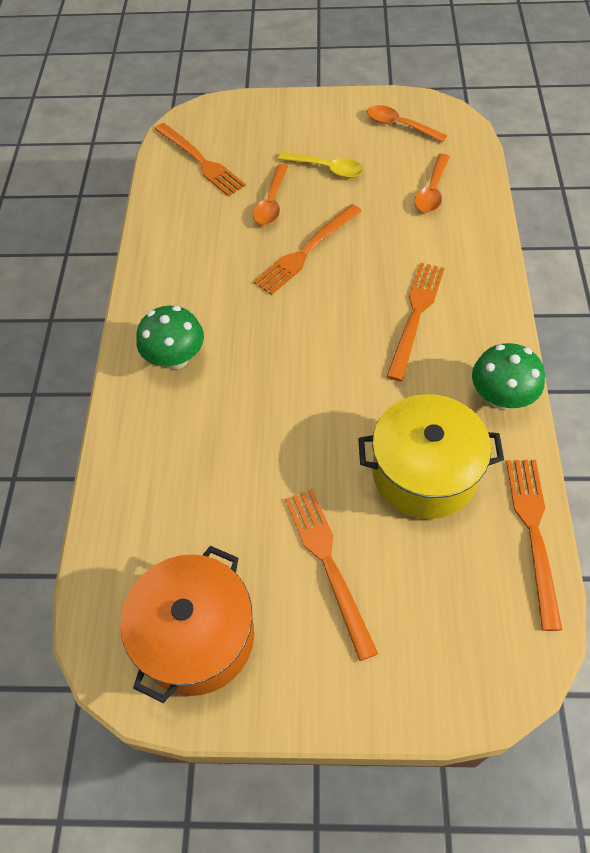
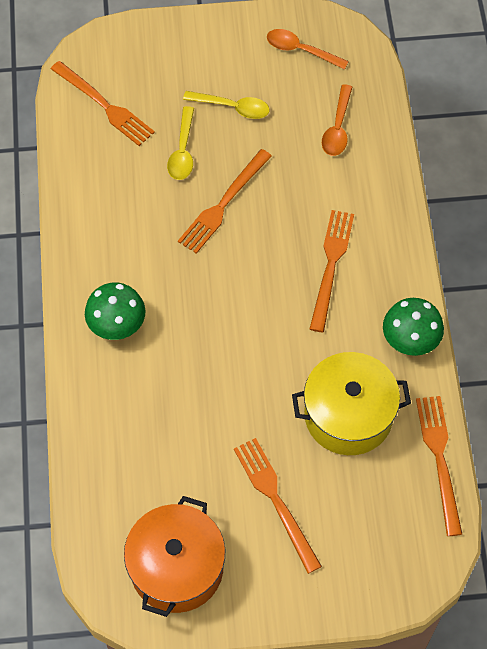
camera: 10 degrees left, 5 degrees up
orange spoon [253,164,288,225] -> yellow spoon [167,106,194,180]

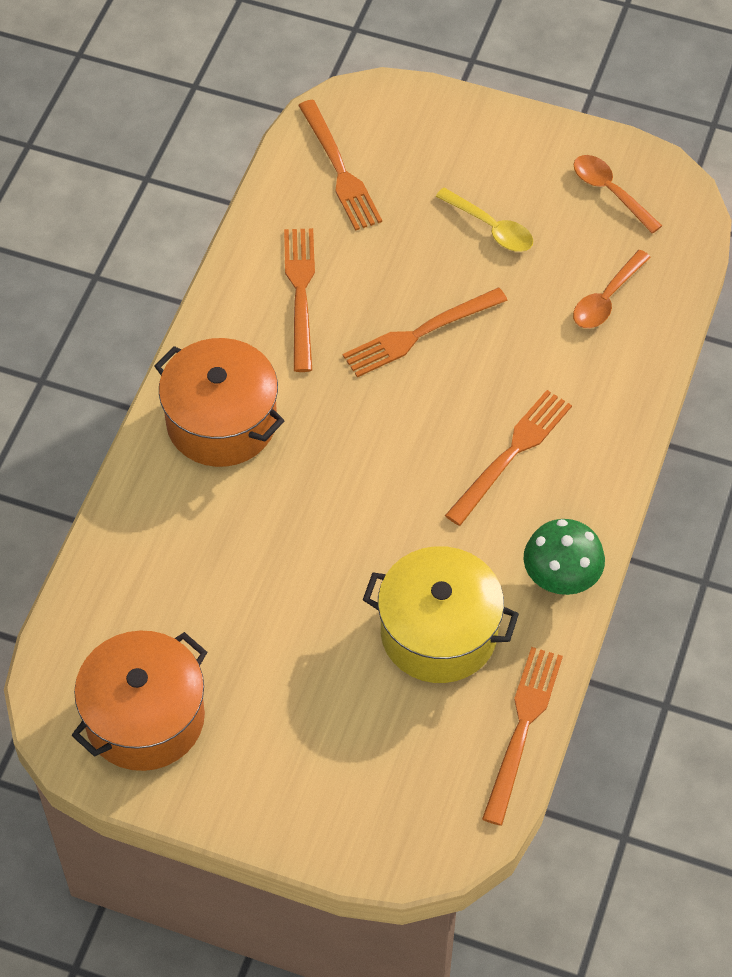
camera: 25 degrees right, 5 degrees down
green mushroom [85,283,145,340] -> orange pot [154,338,284,467]
yellow spoon [167,106,194,180] -> none
orange fork [234,438,322,574] -> orange fork moved to [284,228,315,372]

